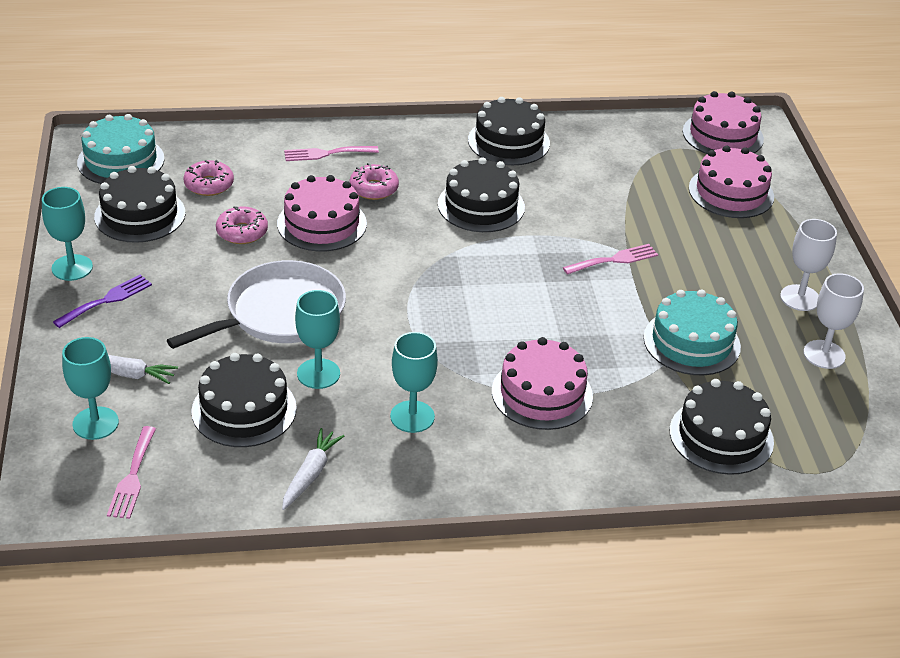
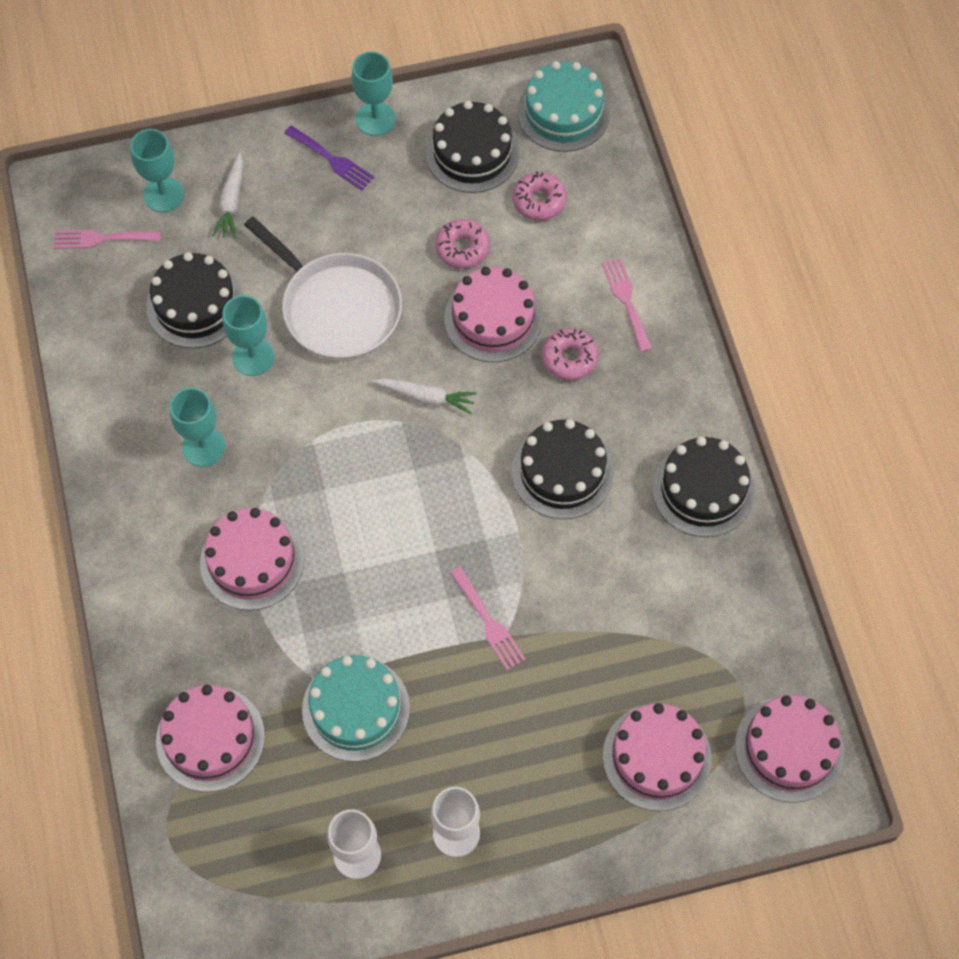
camera: 85 degrees right, 25 degrees up
white carrot [282,428,344,510] -> white carrot moved to [372,378,477,414]
black cake [670,379,774,475] -> pink cake [156,685,265,792]

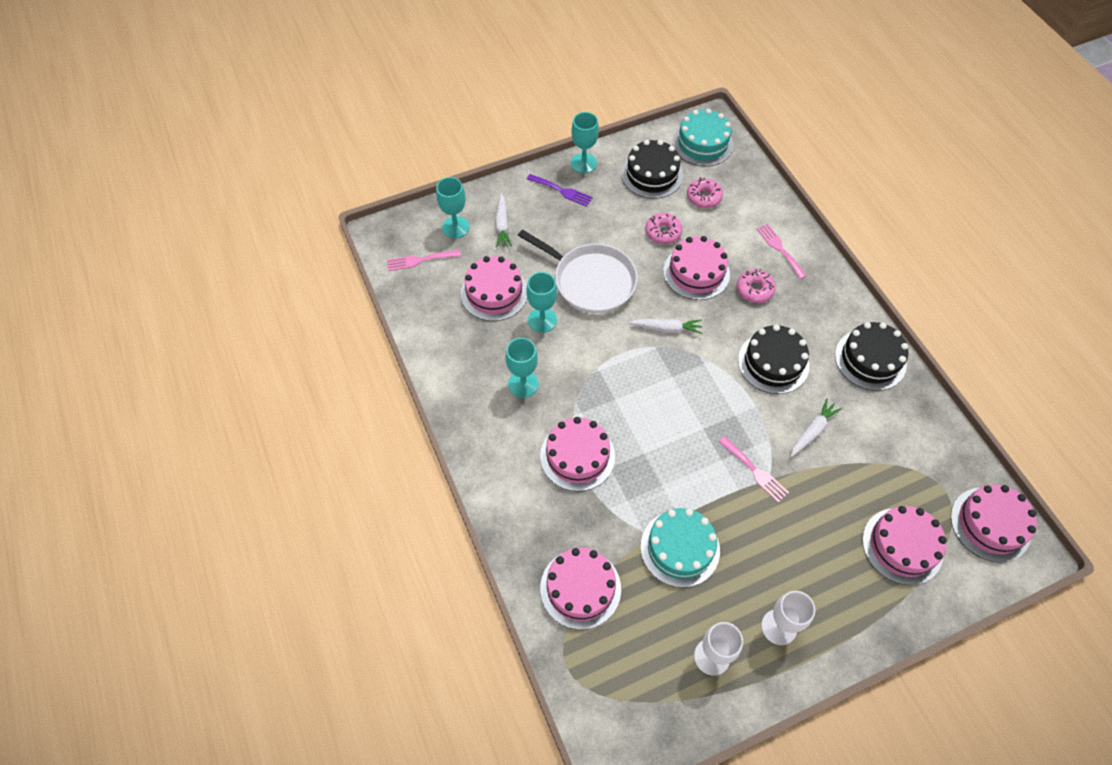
camera: 10 degrees left, 5 degrees down
black cake [146,252,243,348] -> pink cake [461,256,527,321]
none -> white carrot [791,398,842,457]

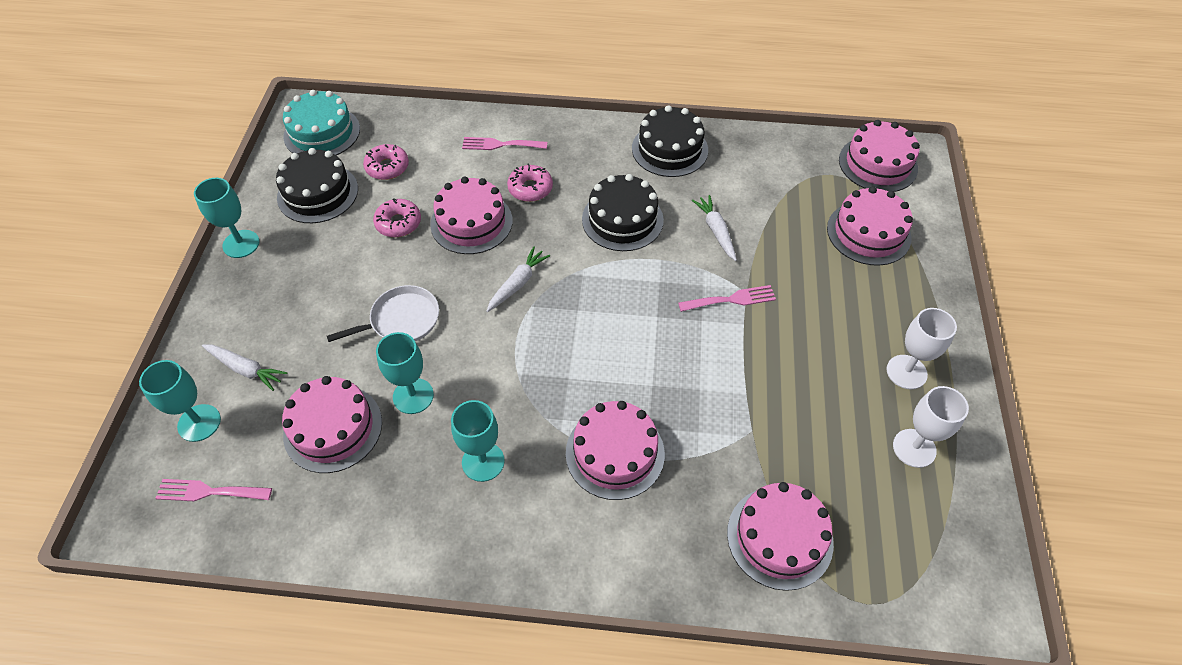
camera: 60 degrees left, 5 degrees down
pink fork [387,250,461,271] -> pink fork turned 75 degrees clockwise [155,479,272,501]
white pan [518,229,638,313] -> white pan [327,285,439,342], size x0.63
purple fork [527,174,593,207] -> none
turquoise cake [641,508,720,588] -> none

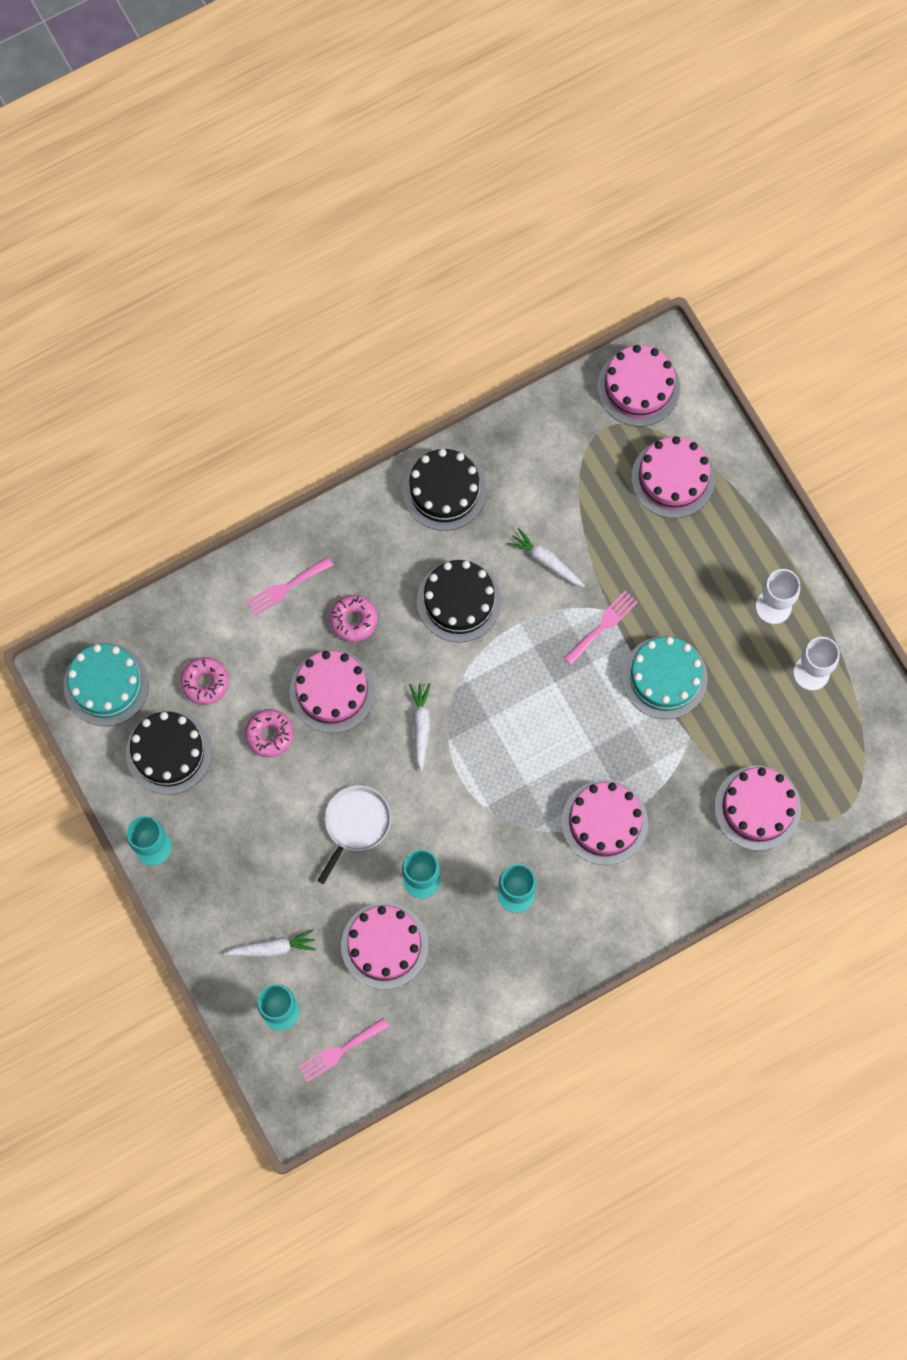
camera: 35 degrees left, 20 degrees up
none -> turquoise cake [622,636,708,719]

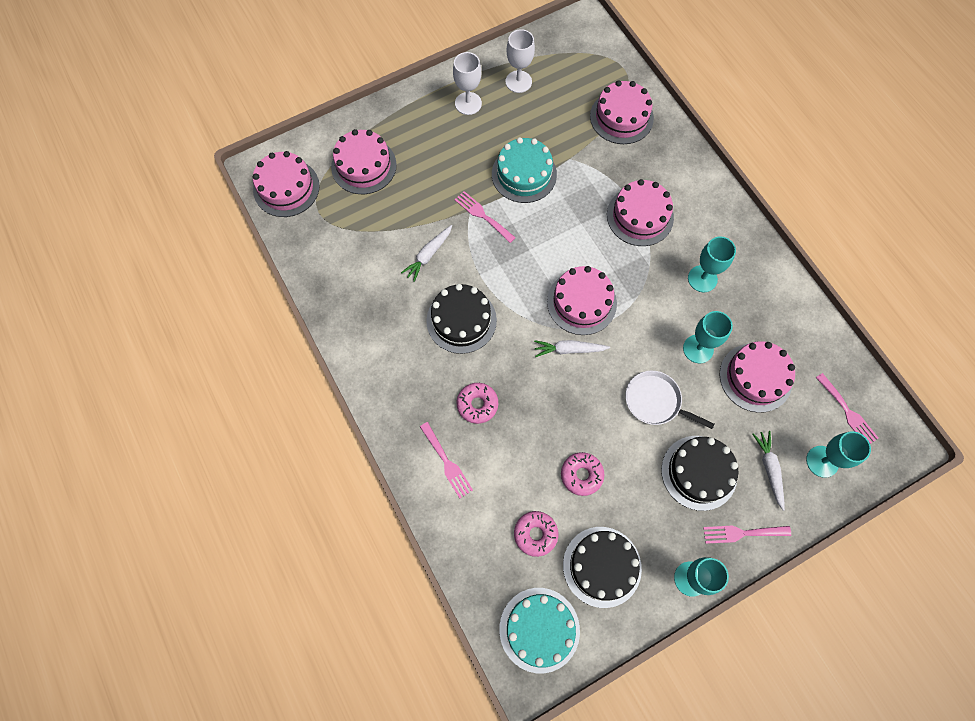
camera: 90 degrees left, 5 degrees down
pink cake [290,650,375,733] -> pink cake moved to [547,266,617,335]
black cake [403,449,486,531] -> black cake moved to [661,436,738,511]
none -> pink fork [703,525,791,544]

